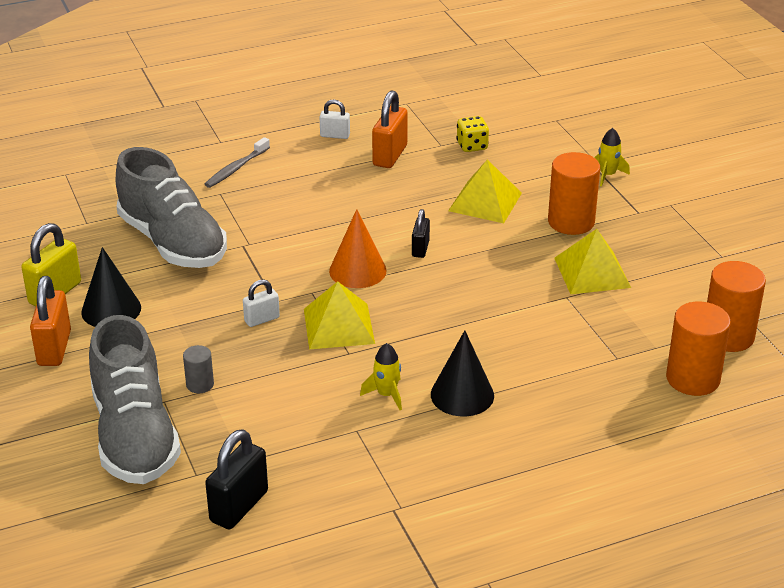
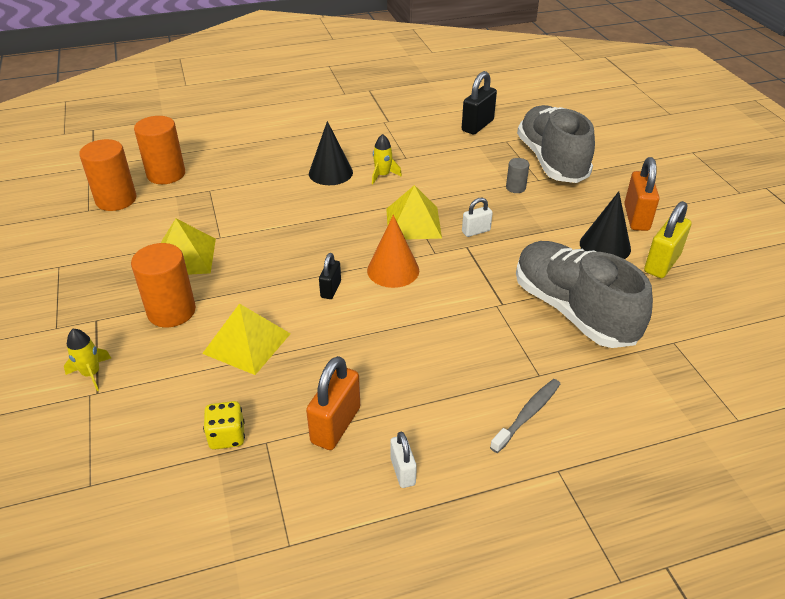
camera: 175 degrees left, 5 degrees up
white padlock [320,99,350,139] -> white padlock turned 60 degrees clockwise [390,431,417,488]

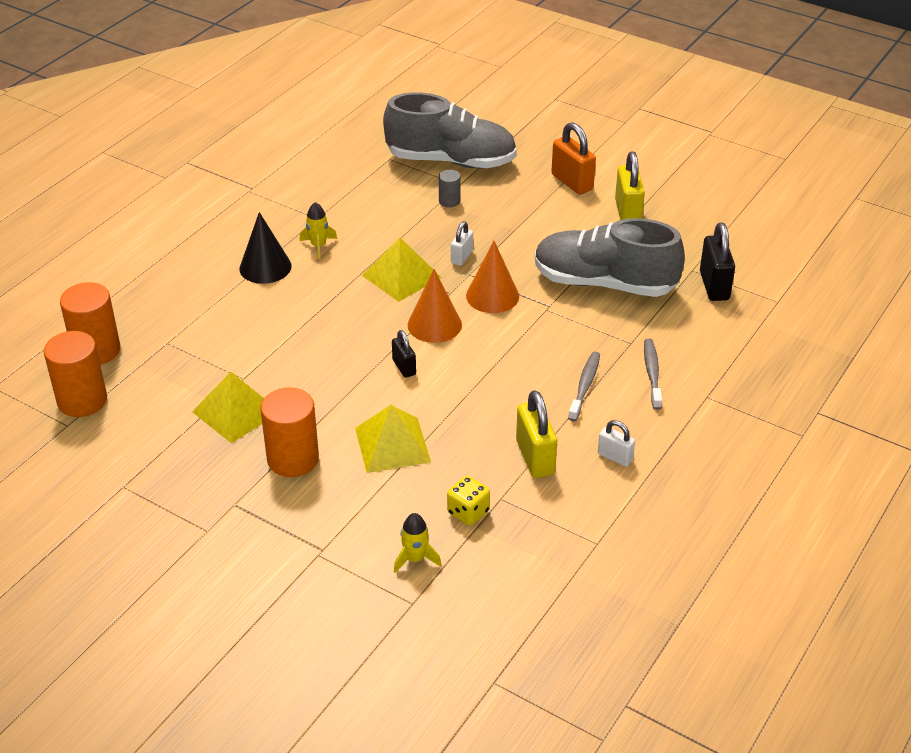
camera: 40 degrees left, 0 degrees up
yellow rocket [64,329,111,391] -> yellow rocket moved to [394,513,442,573]
orange padlock [306,356,360,450] -> yellow padlock [516,390,557,478]
black padlock [462,71,497,135] -> black padlock moved to [700,223,735,301]
grey shoe [517,105,595,183] -> grey shoe turned 150 degrees clockwise [383,92,517,168]
black cone [580,191,631,259] -> none
none -> orange cone [466,241,519,313]
none -> grey toothbrush [568,352,600,421]

